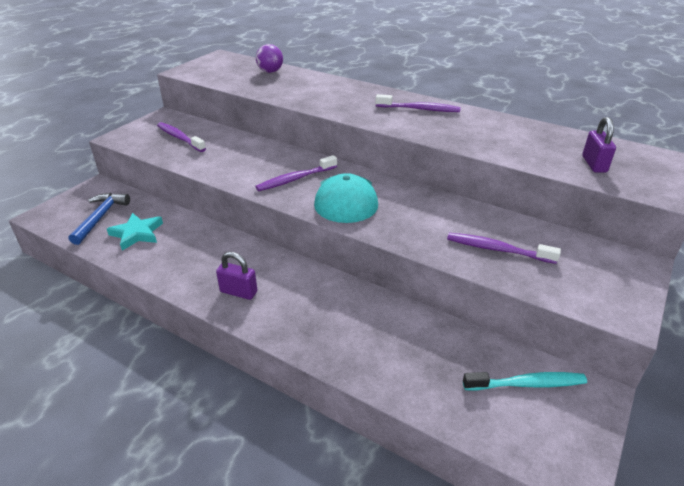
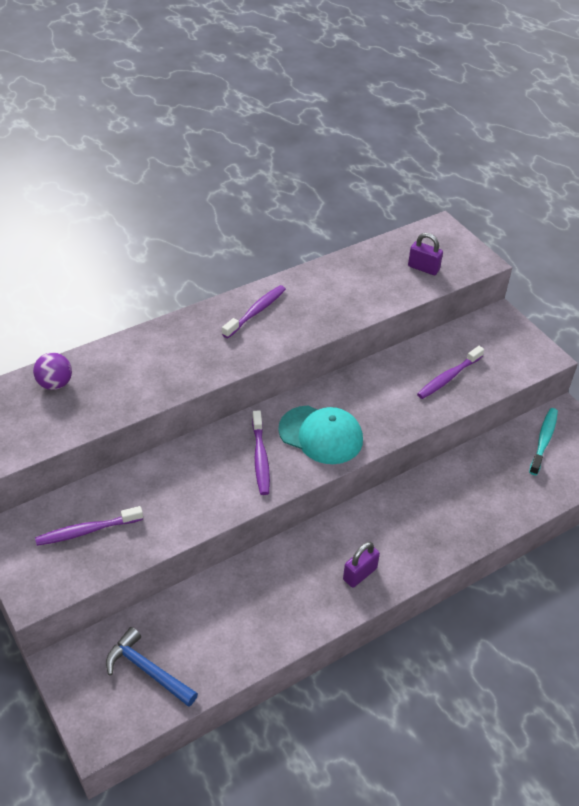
camera: 65 degrees left, 10 degrees up
turquoise star [107,213,163,251] -> none

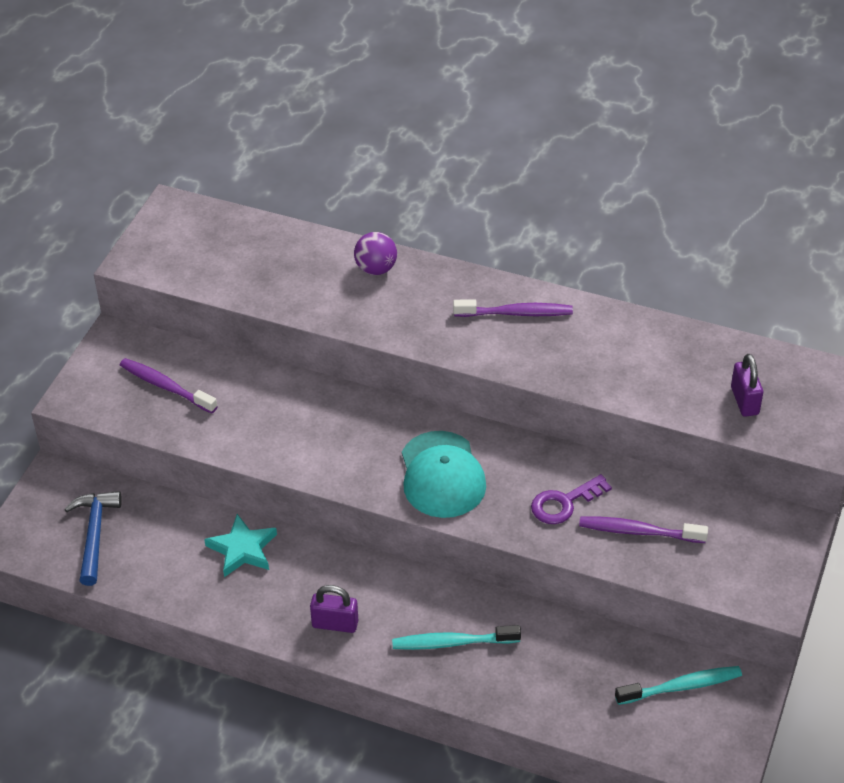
camera: 55 degrees right, 0 degrees up
purple ball [33,353,72,390] -> purple ball moved to [354,232,397,275]
purple toothbrush [252,410,270,495] -> none
none -> turquoise star [204,514,277,577]
none -> turquoise toothbrush [392,625,521,650]
none -> purple key [531,474,612,524]

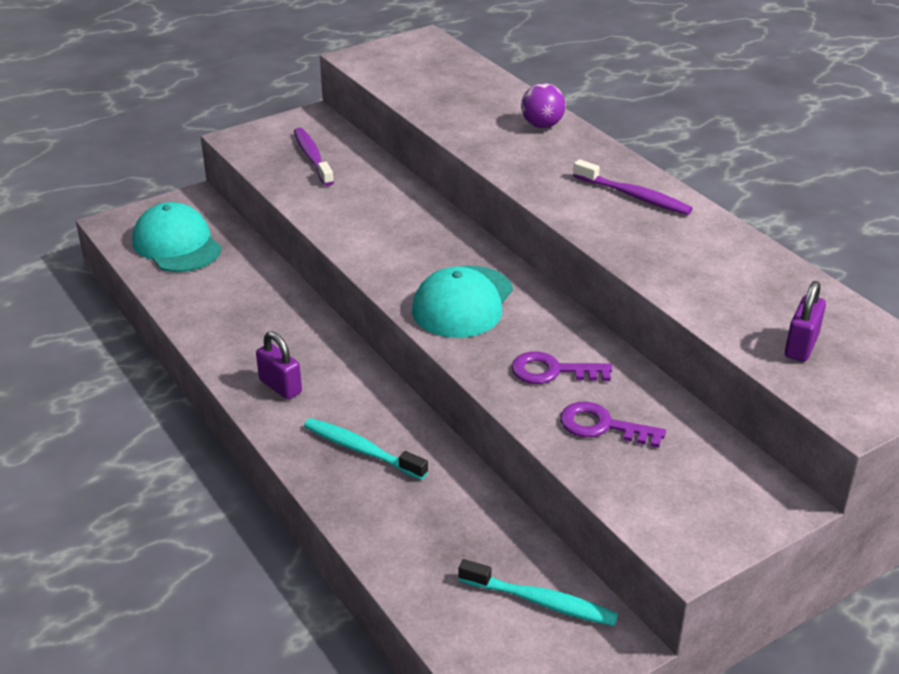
camera: 35 degrees right, 10 degrees down
blue hammer [64,491,122,586] -> turquoise cap [132,202,222,272]
turquoise star [204,514,277,577] -> none
purple toothbrush [579,517,708,543] -> purple key [560,402,666,448]

